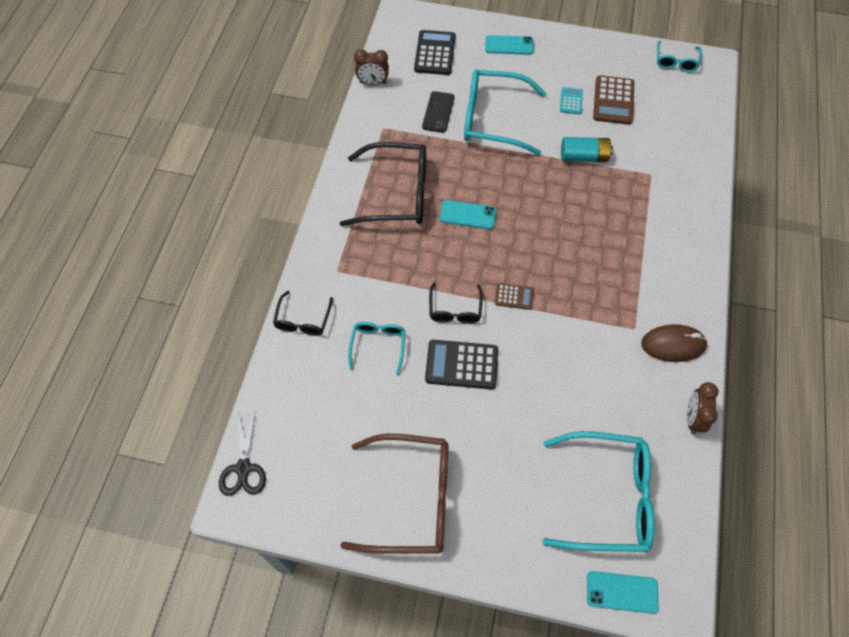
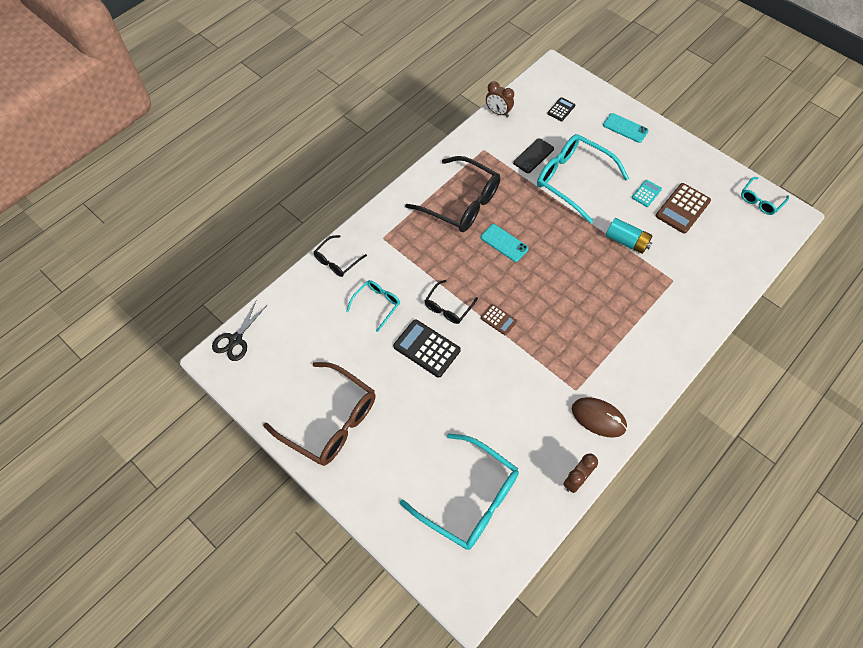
camera: 30 degrees right, 0 degrees up
black calculator [414,30,456,75] -> black calculator [547,97,575,121], size x0.55
turquoise phone [587,571,659,614] -> none

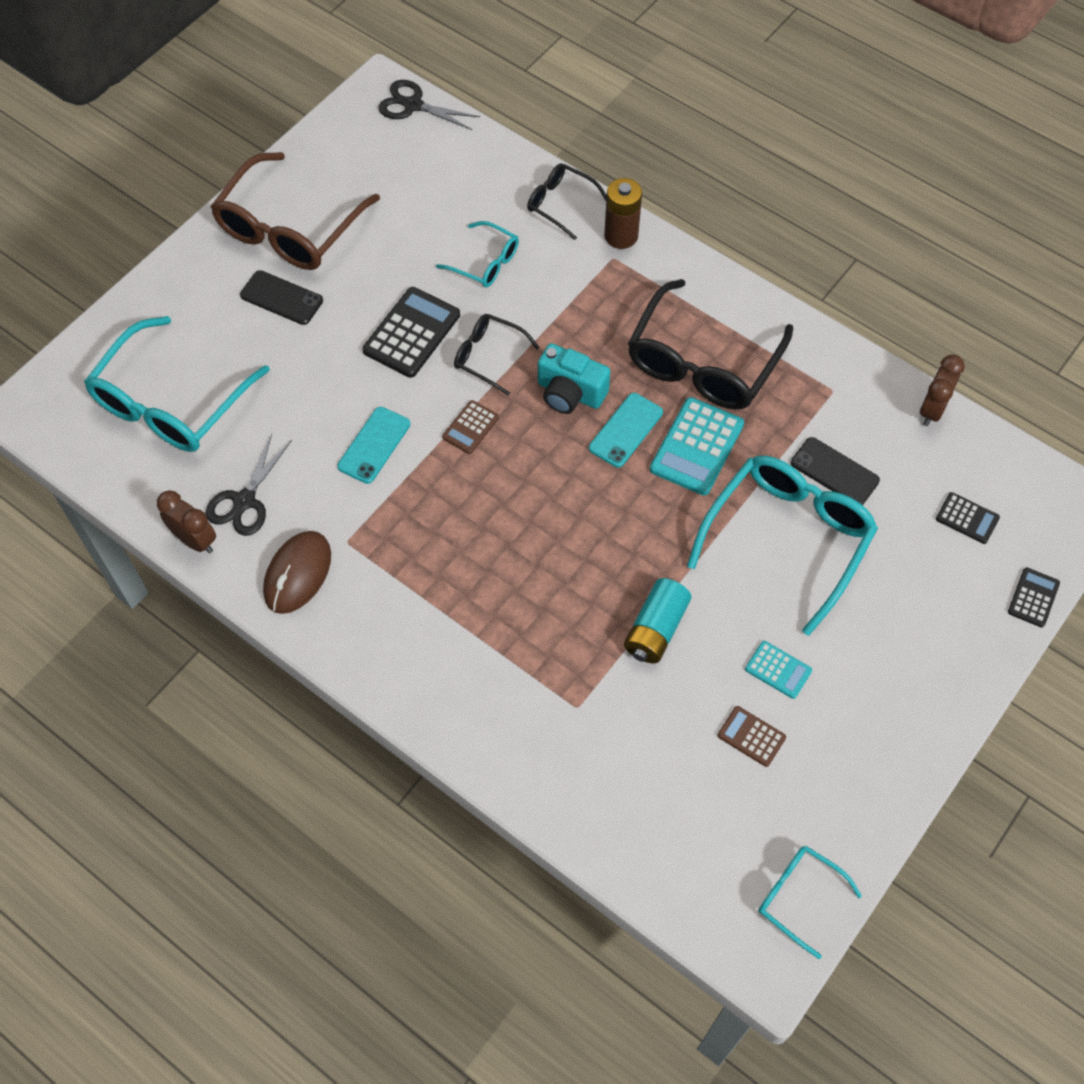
camera: 85 degrees right, 0 degrees up
turquoise phone [603,113,649,143] -> turquoise phone moved to [337,407,410,484]
brown calculator [656,183,711,234] -> brown calculator [718,706,786,767], size x0.55
none -> black scissors [205,434,292,536]
none -> black phone [240,270,323,325]
none -> turquoise camera [538,344,610,414]
none -> brown battery [604,178,642,249]
none -> turquoise calculator [650,397,744,495]
none -> black calculator [1008,567,1060,628]

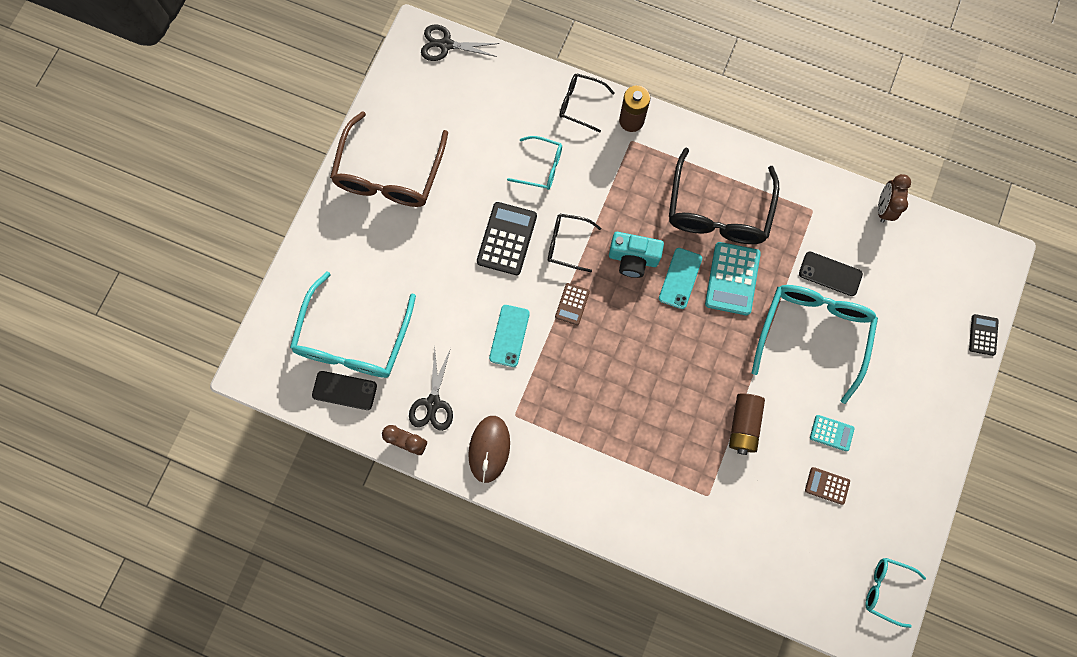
camera: 15 degrees left, 15 degrees up
black phone [240,270,323,325] -> black phone moved to [312,371,377,410]
turquoise battery [624,578,691,663] -> brown battery [729,393,765,455]
black calculator [936,492,1000,544] -> none

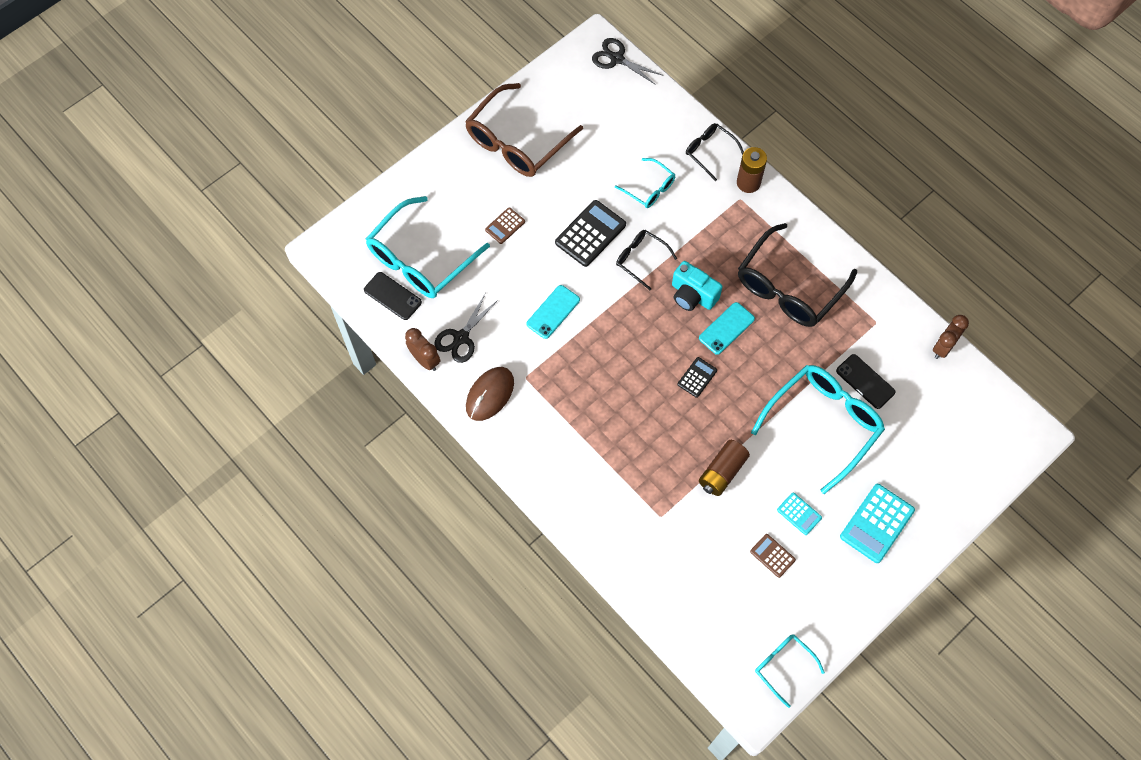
camera: 25 degrees right, 10 degrees down
brown calculator [555,283,590,325] -> brown calculator moved to [485,207,525,244]
turquoise calculator [705,242,761,315] -> turquoise calculator moved to [840,484,915,563]
black calculator [969,314,999,356] -> black calculator moved to [678,357,717,398]

